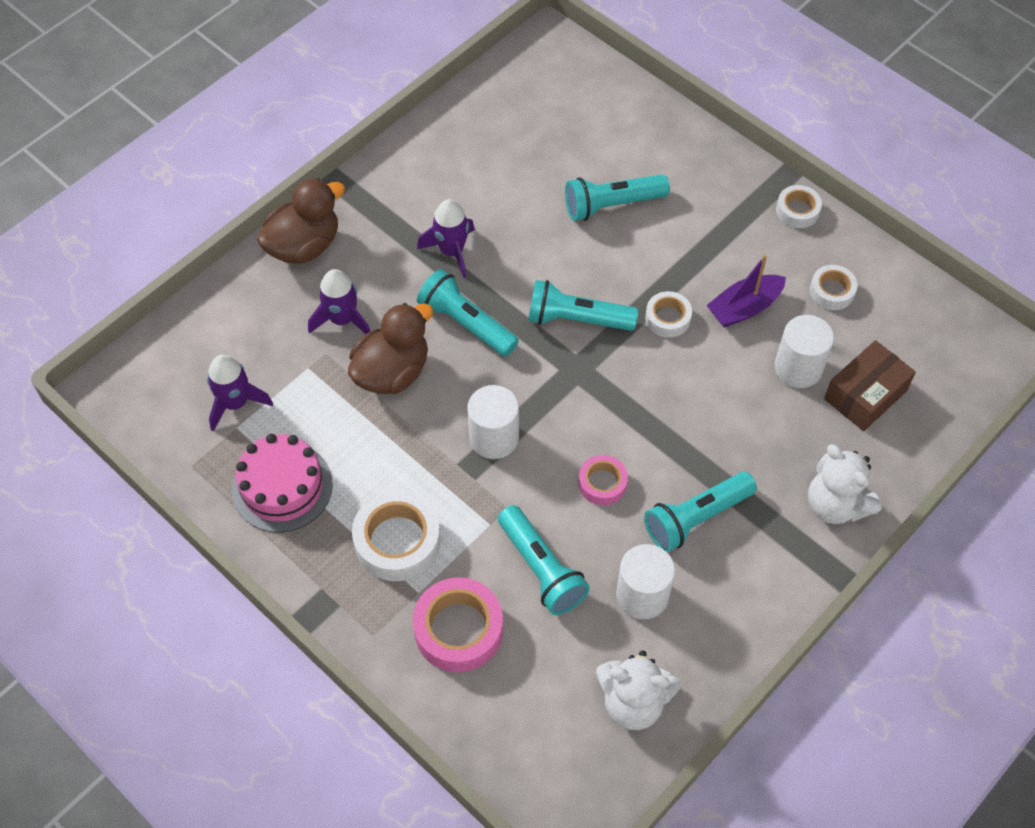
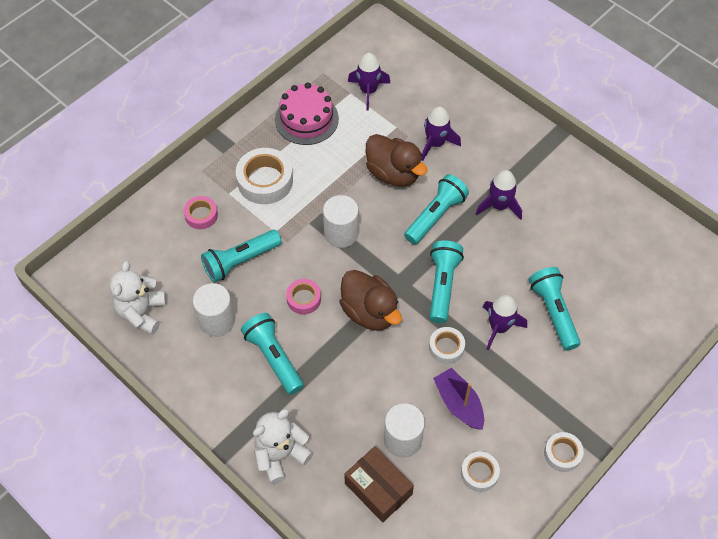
camera: 90 degrees right, 0 degrees up
brown duck [257,179,345,264] -> brown duck moved to [339,270,402,331]
pink tape [413,577,503,672] -> pink tape [184,196,218,229], size x0.58
none -> purple rocket [483,294,527,350]

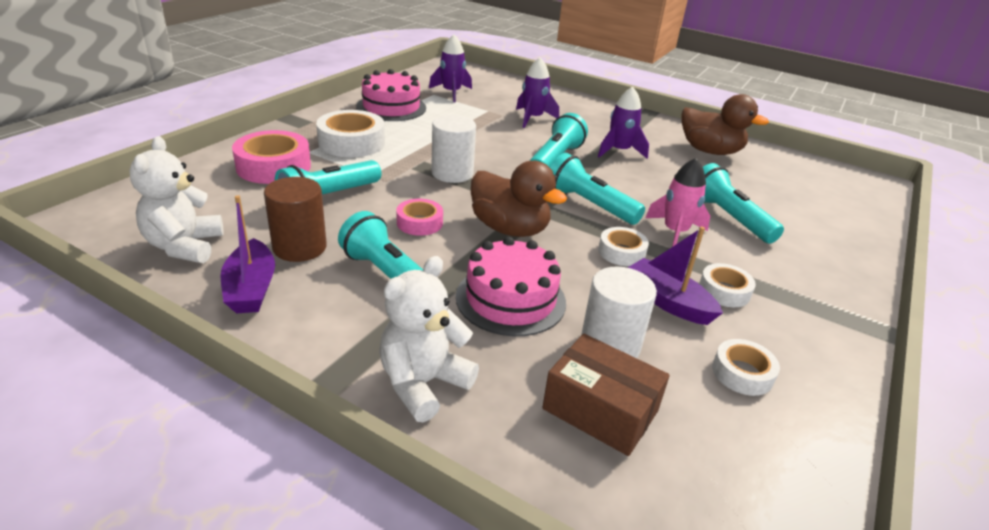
camera: 15 degrees left, 25 degrees down
pink tape [184,196,218,229] -> pink tape [232,130,311,184], size x1.73
white cylinder [193,283,235,337] -> brown cylinder [264,177,327,262]
brown duck [365,134,428,187] -> brown duck moved to [681,94,769,155]
turquoise flashlight [430,240,464,323] -> turquoise flashlight turned 45 degrees counterclockwise [550,153,645,225]
purple rocket [483,294,527,350] -> pink rocket [646,158,710,247]
white tape [544,432,584,472] -> white tape moved to [699,263,756,307]
none -> purple boat [221,195,275,314]
none -> pink cake [456,237,566,336]

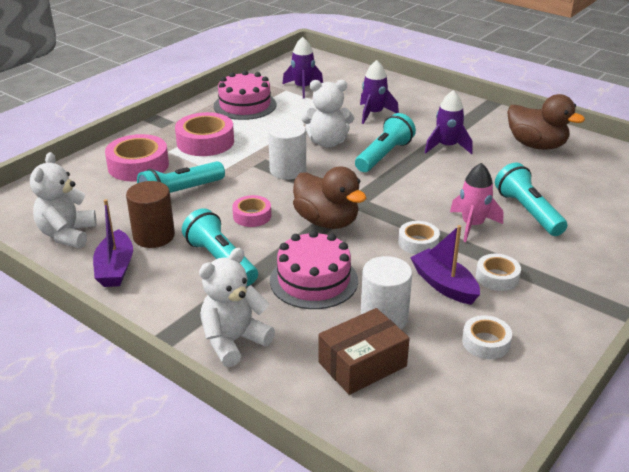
camera: 10 degrees right, 0 degrees up
white tape [316,110,385,157] -> pink tape [175,112,234,156]
brown box [542,334,670,456] -> brown box turned 75 degrees counterclockwise [318,308,410,395]
turquoise flashlight [550,153,645,225] -> none
none -> white teddy bear [301,80,354,148]

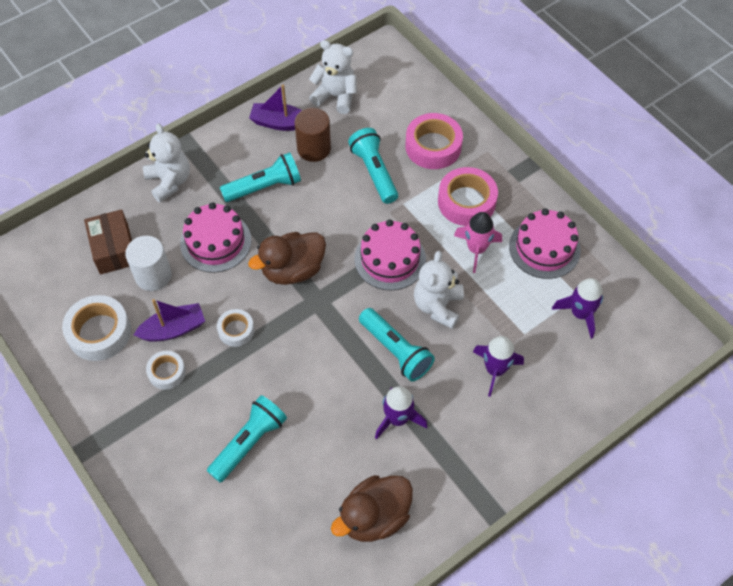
camera: 105 degrees right, 25 degrees up
pink tape [232,195,271,227] -> none
white cylinder [268,121,306,180] -> pink cake [354,219,426,290]
pink rocket [450,163,503,242] -> pink rocket moved to [454,212,502,273]
white tape [462,315,512,359] -> white tape [62,295,131,361], size x1.73
turquoise flashlight [495,162,567,236] -> turquoise flashlight turned 45 degrees counterclockwise [207,395,287,483]

